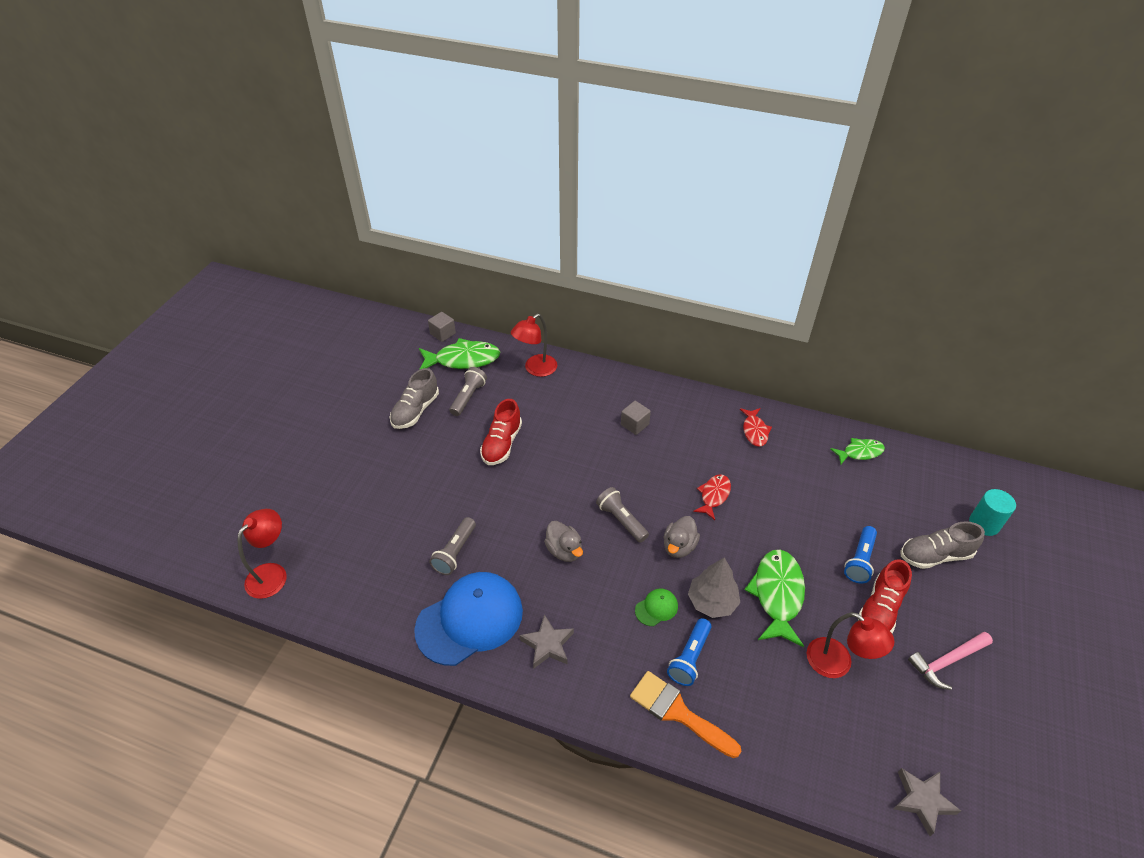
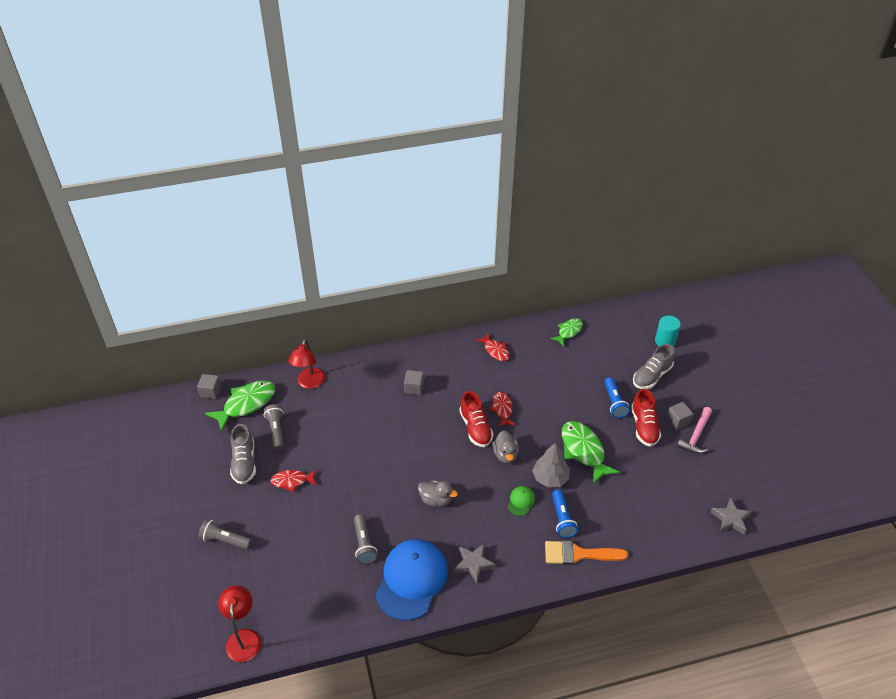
camera: 35 degrees left, 0 degrees up
red shoe [480,399,522,465] -> red shoe moved to [459,391,493,447]
grey flashlight [596,487,649,543] -> grey flashlight moved to [198,519,252,550]
red lamp [807,612,895,678] -> none
none -> red fish [271,469,317,492]
none -> grey cube [666,402,693,430]

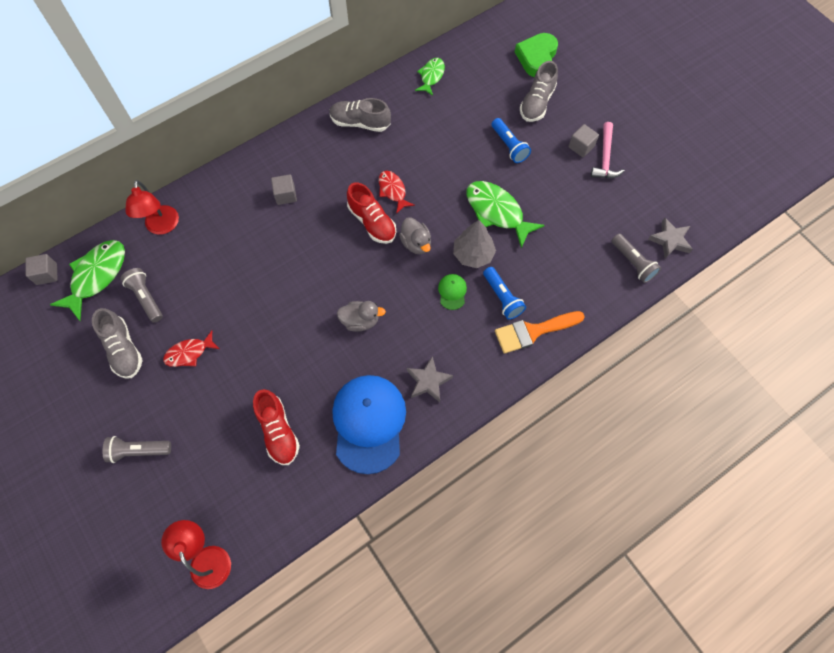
camera: 20 degrees left, 20 degrees up
grey flashlight [354,514,377,564] -> grey flashlight moved to [611,234,661,283]
red fish [476,333,510,361] -> grey shoe [329,98,391,132]
red shoe [631,389,661,446] -> red shoe moved to [253,389,300,465]
turquoise cylinder [655,315,681,347] -> green heart [515,33,558,77]

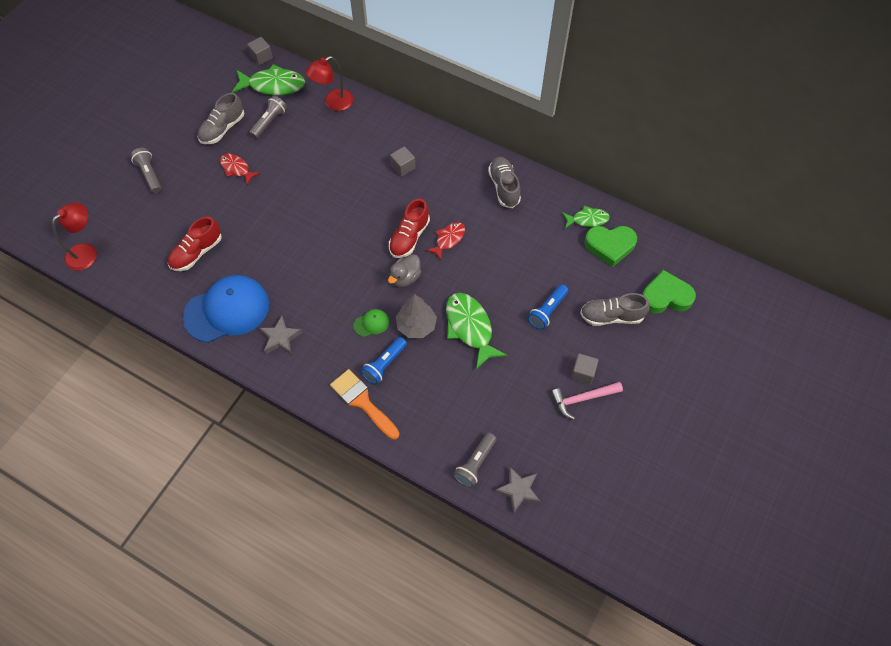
camera: 65 degrees right, 5 degrees down
grey duck [337,301,386,332] -> none
green fish [466,181,545,248] -> green fish turned 45 degrees counterclockwise [446,293,508,370]
none -> green heart [584,226,637,267]

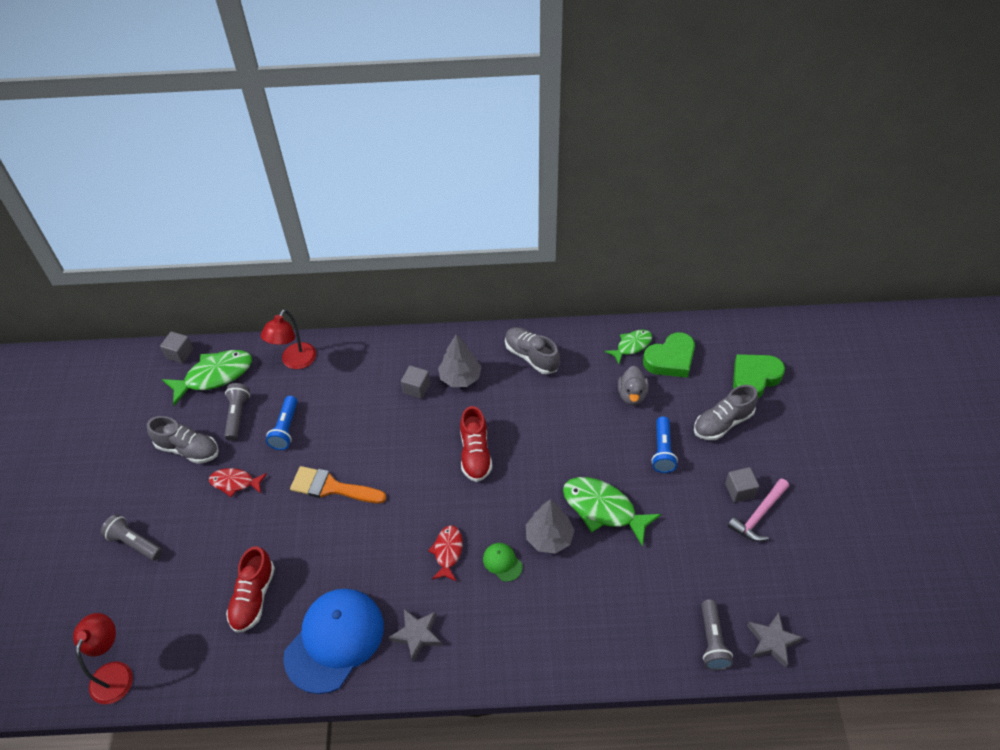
camera: 30 degrees left, 10 degrees down
grey shoe [198,93,244,144] -> grey shoe turned 75 degrees counterclockwise [147,416,219,464]
orange brush [330,369,400,440] -> orange brush moved to [290,466,387,503]
green cap [354,309,389,337] -> green cap turned 75 degrees counterclockwise [483,543,523,582]
blue flashlight [361,337,407,385] -> blue flashlight moved to [266,396,298,450]
grey duck [388,254,421,287] -> grey duck moved to [618,366,649,405]
red fish [426,222,465,260] -> red fish moved to [428,525,463,582]
none -> grey tree [438,334,482,387]

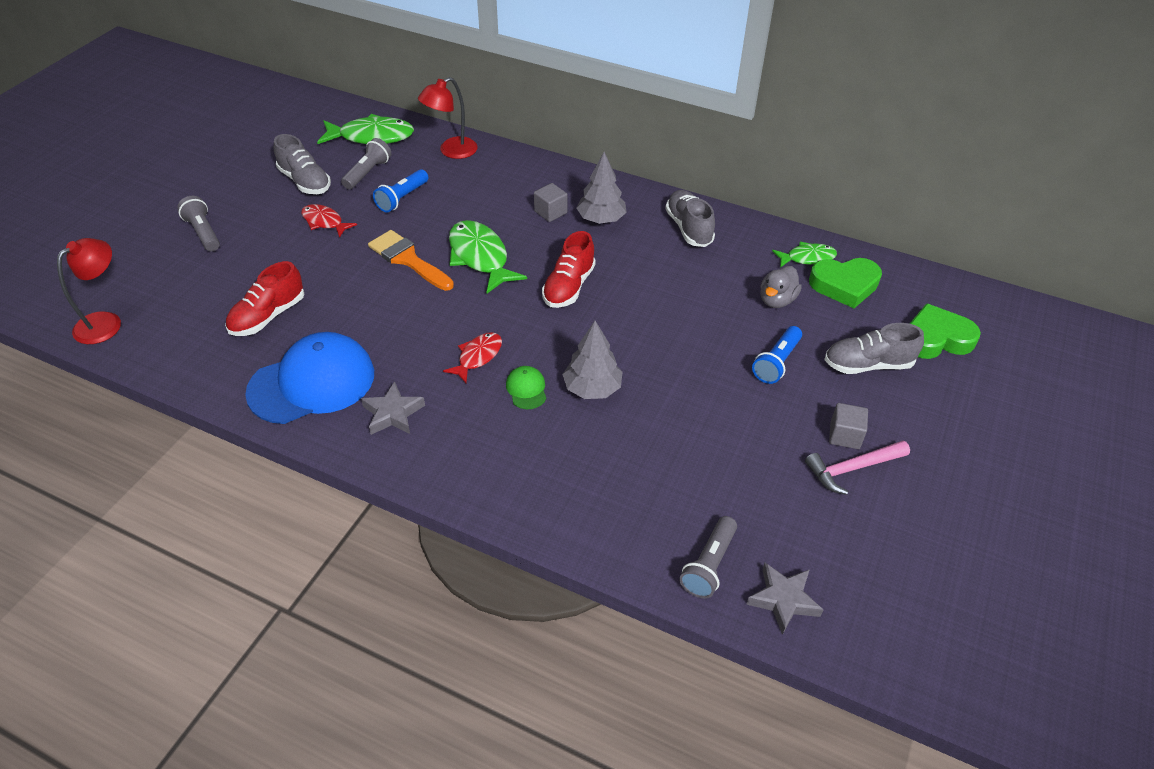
camera: 25 degrees right, 5 degrees down
grey cube [160,332,194,363] -> none
green fish [563,477,661,547] -> green fish moved to [449,220,527,293]

